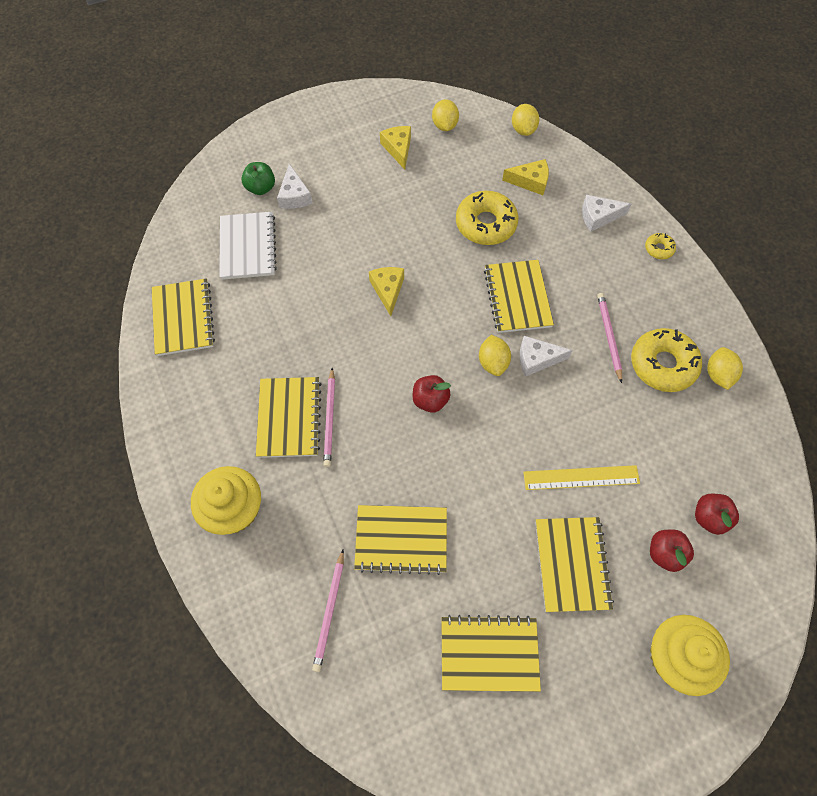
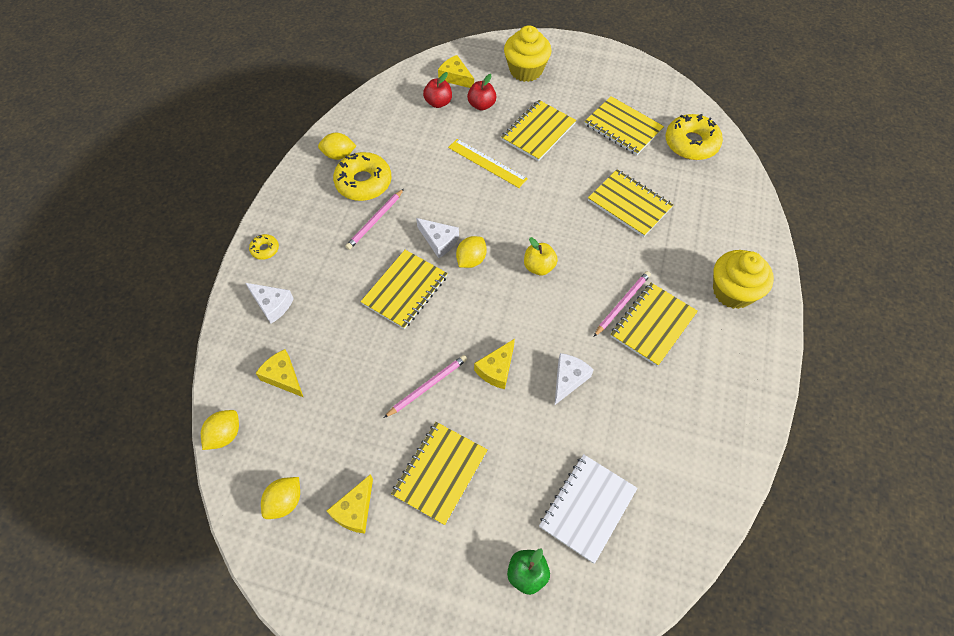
camera: 140 degrees left, 5 degrees down
yellow notebook [152,278,215,356] -> yellow notebook moved to [391,422,488,525]
white cheese [277,164,313,209] -> white cheese moved to [555,353,594,405]
pink pencil [312,550,344,672] -> pink pencil moved to [384,355,467,418]
red apple [412,375,451,413] -> yellow apple [524,237,558,275]
yellow donut [456,191,518,245] -> yellow donut moved to [666,114,723,160]
yellow lemon [707,347,743,390] -> yellow lemon turned 45 degrees clockwise [318,133,356,160]
none -> yellow cheese [438,55,474,88]

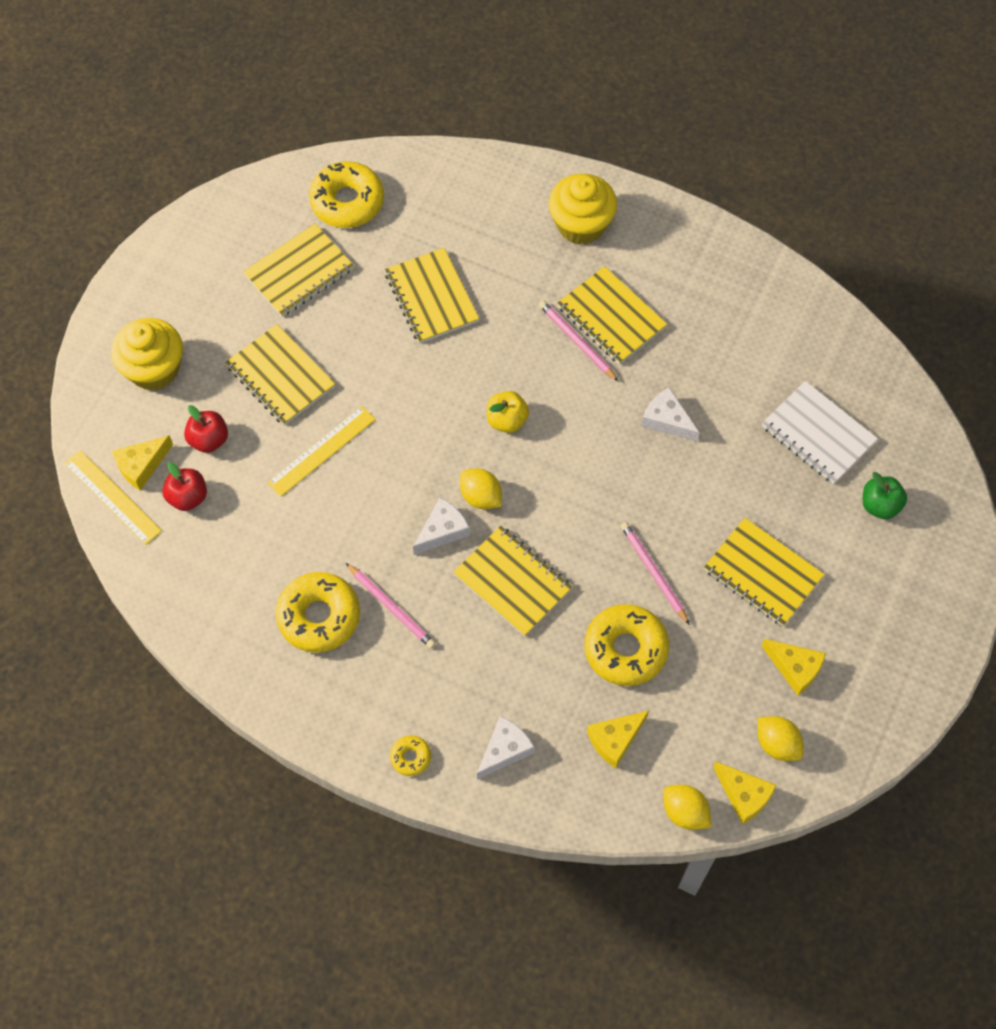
camera: 80 degrees left, 5 degrees up
yellow lemon [318,133,356,160] -> none
yellow cheese [474,339,515,389] -> yellow cheese moved to [713,762,777,824]
yellow notebook [588,169,673,237] -> yellow notebook turned 75 degrees counterclockwise [385,248,479,344]
none -> yellow ruler [64,450,162,545]
none -> yellow donut [584,604,669,686]

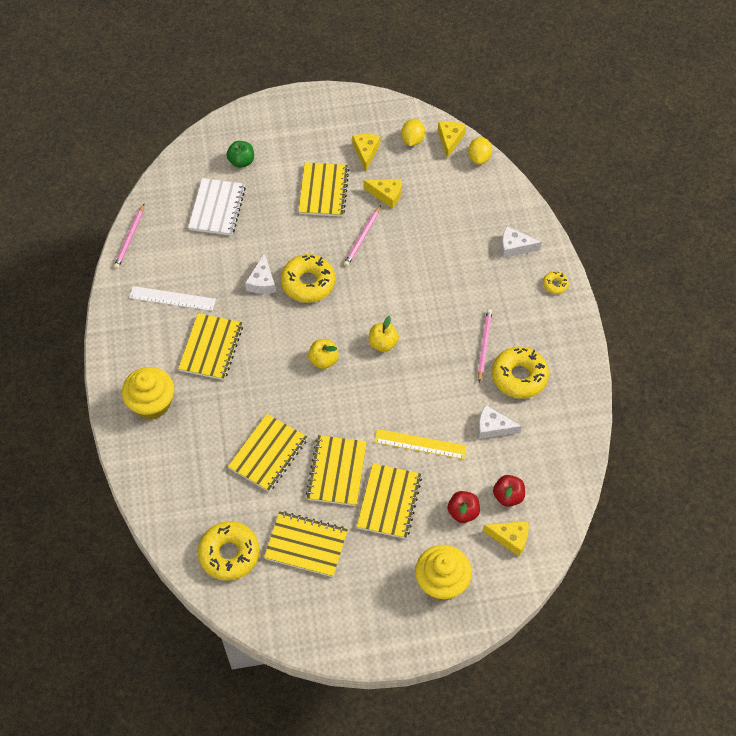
camera: 125 degrees left, 5 degrees down
yellow ruler [64,450,162,545] -> none
white cheese [413,498,470,555] -> white cheese moved to [478,405,522,439]
yellow notebook [453,526,572,636] -> yellow notebook moved to [306,435,367,506]
yellow lemon [460,469,502,509] -> yellow apple [369,316,399,352]
pink pencil [539,300,619,382] -> pink pencil moved to [114,204,144,269]
yellow donut [584,604,669,686] -> yellow donut moved to [281,254,335,303]
yellow cheese [587,711,649,769] -> yellow cheese moved to [363,179,402,209]
none -> white ruler [129,286,216,311]

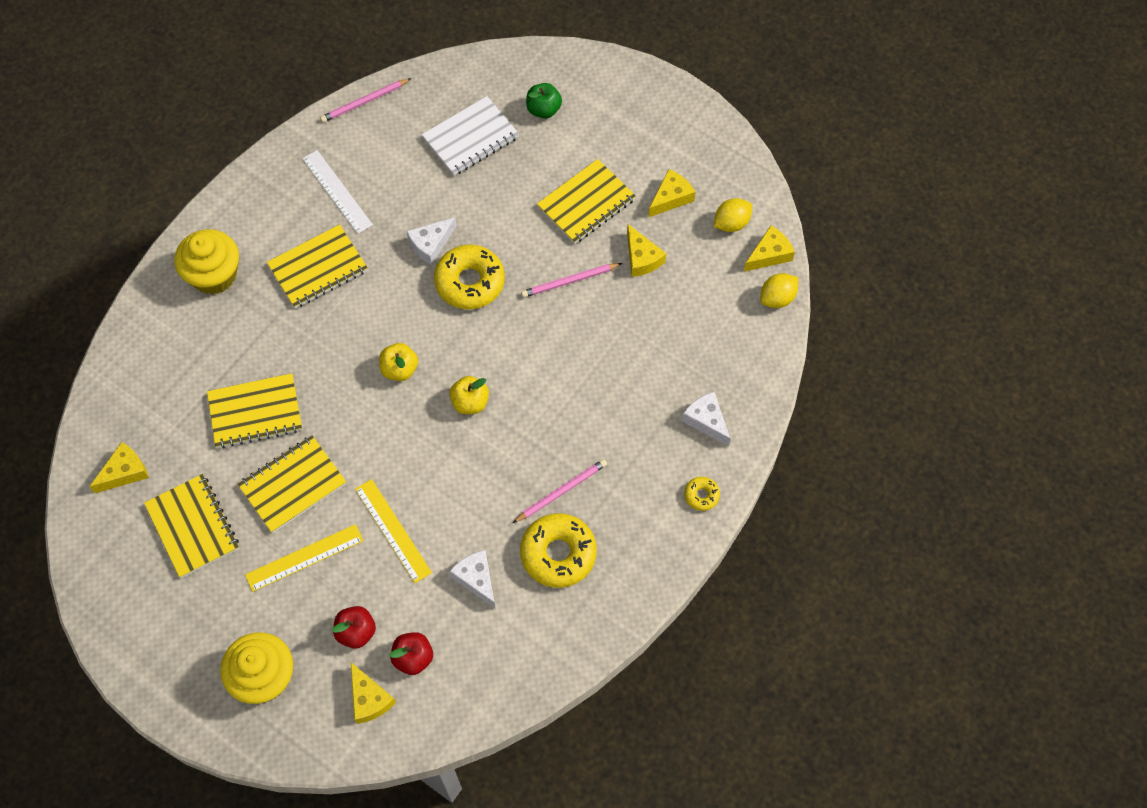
camera: 45 degrees right, 5 degrees up
yellow donut [198,521,260,581] -> yellow cheese [89,442,149,493]
yellow notebook [357,463,422,539] -> yellow ruler [245,524,363,592]

